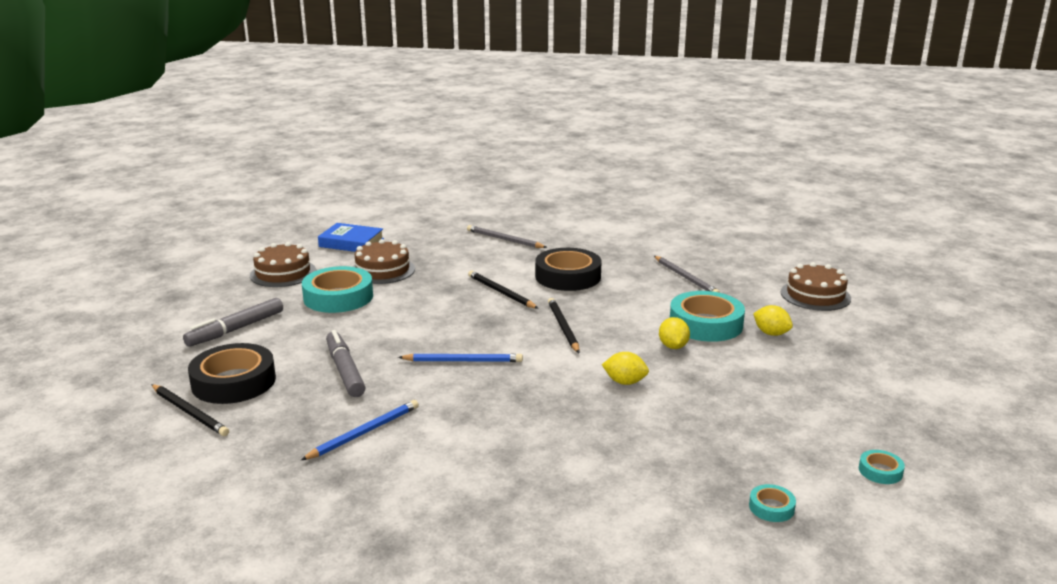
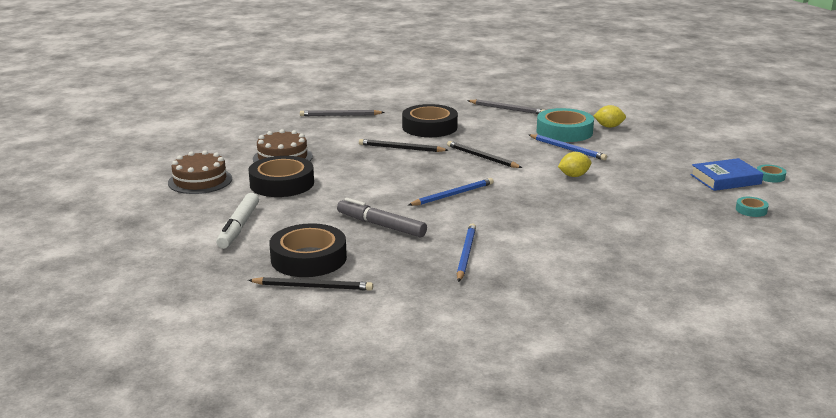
camera: 35 degrees left, 0 degrees up
grey marker [183,298,283,347] -> white marker [216,193,259,249]
turquoise tape [302,266,373,313] -> black tape [248,156,314,197]
blue book [318,223,384,252] -> blue book moved to [691,158,763,191]
yellow lemon [659,317,690,349] -> blue pencil [529,134,607,160]
brown cake [781,262,851,311] -> none

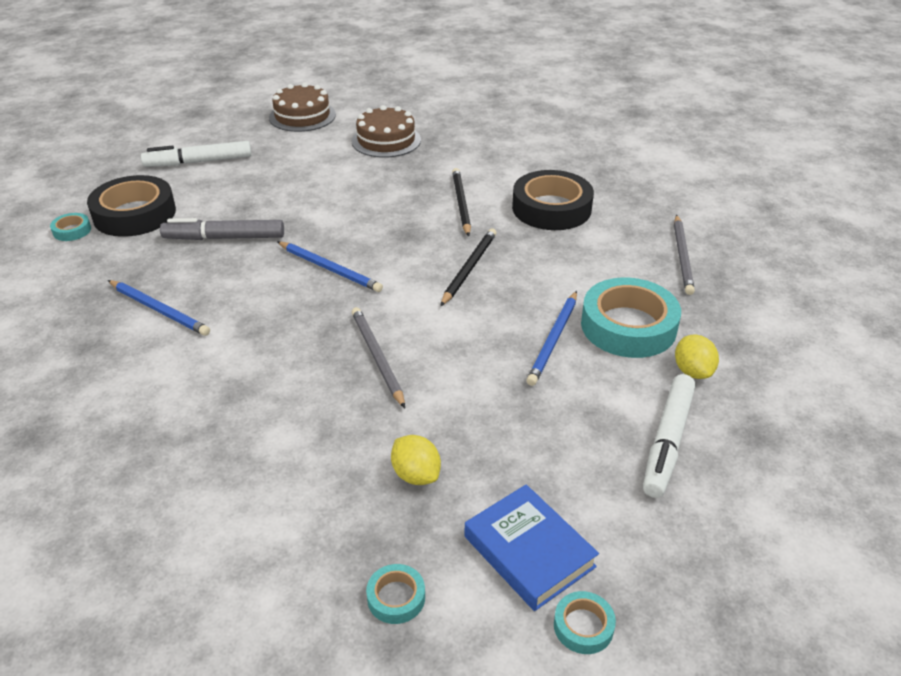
camera: 70 degrees right, 15 degrees up
black tape [248,156,314,197] -> none
black pencil [248,277,373,291] -> turquoise tape [50,213,91,241]
grey pencil [300,110,385,116] -> grey pencil moved to [352,307,405,408]
grey marker [337,198,427,238] -> grey marker turned 105 degrees counterclockwise [160,218,284,240]
blue pencil [457,223,476,282] -> blue pencil turned 45 degrees clockwise [108,280,210,336]
yellow lemon [558,152,591,177] -> yellow lemon moved to [391,435,441,485]
none -> white marker [643,374,696,498]

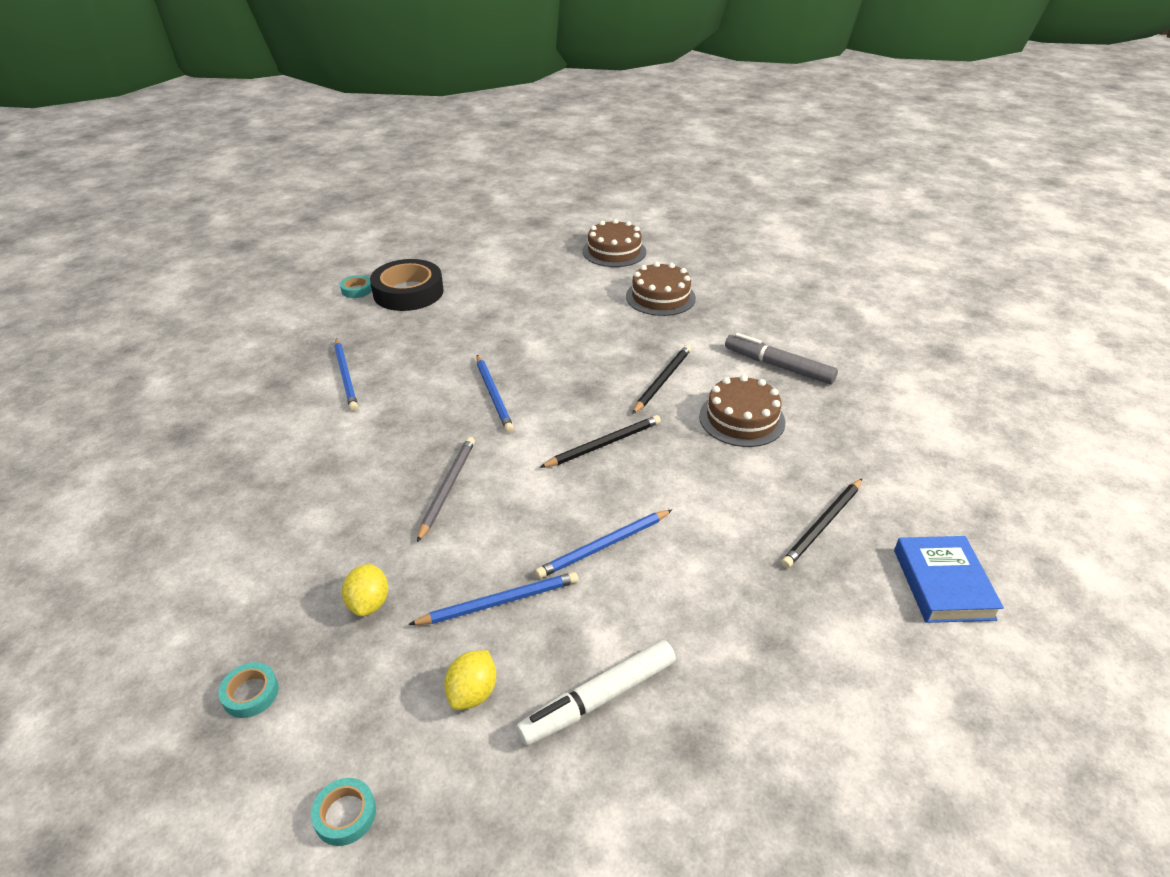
camera: 35 degrees right, 0 degrees up
white marker [141,141,251,167] -> none
grey marker [160,218,284,240] -> grey marker moved to [725,333,838,385]
blue book [464,484,599,611] -> blue book moved to [894,536,1004,623]
black tape [512,170,594,230] -> brown cake [699,375,785,447]
turquoise tape [581,278,681,358] -> none
grey pencil [674,215,695,295] -> black pencil [781,478,863,568]
yellow lemon [675,335,719,379] -> yellow lemon moved to [444,650,496,710]
none -> blue pencil [408,572,578,625]

